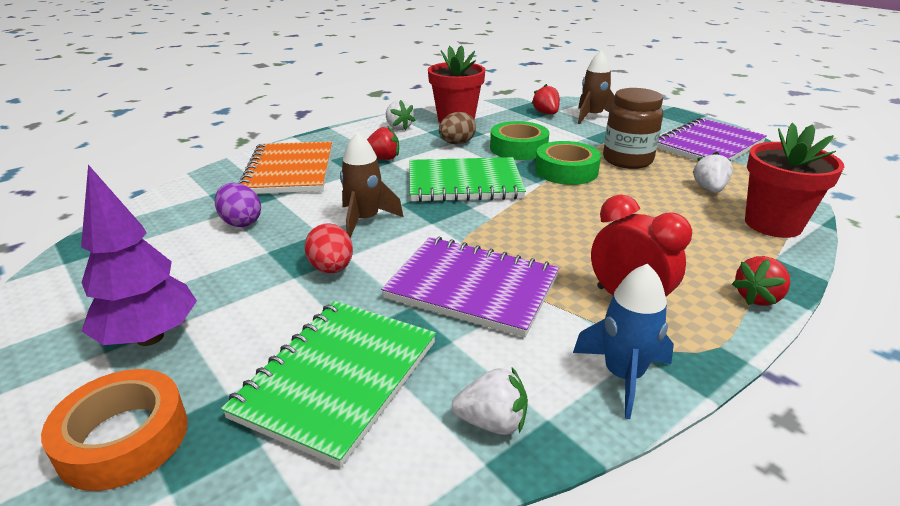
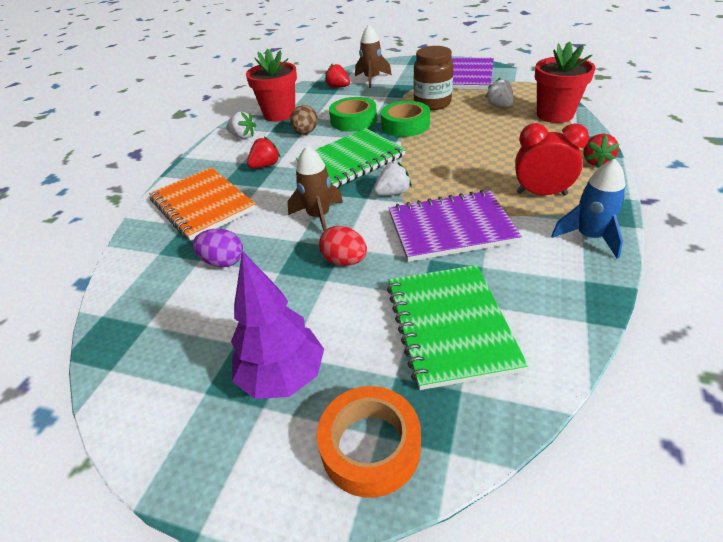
camera: 30 degrees left, 10 degrees up
white strawberry [452,368,528,435] -> white strawberry moved to [374,162,412,196]

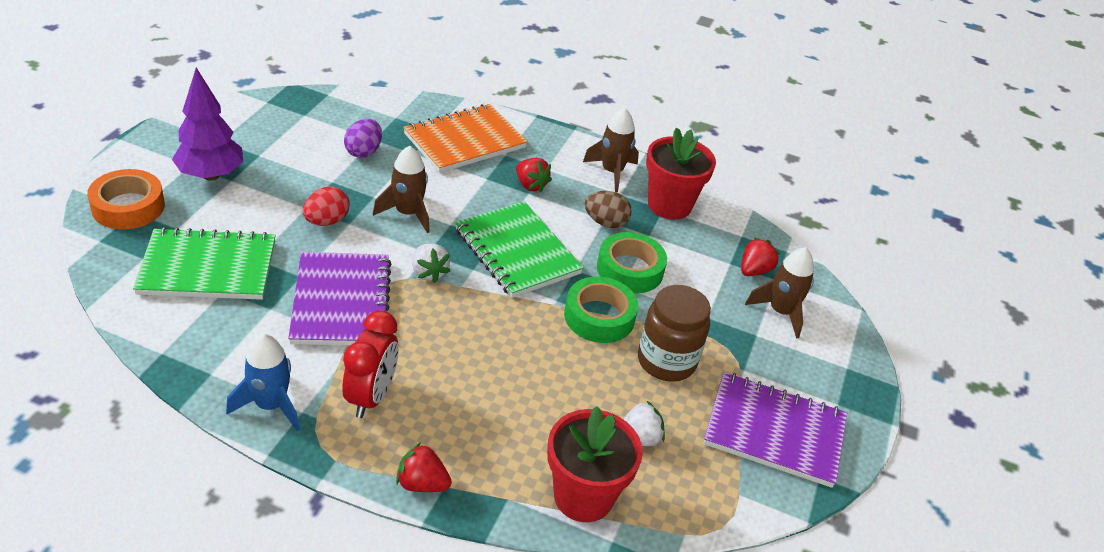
camera: 85 degrees right, 0 degrees up
white strawberry [226,111,256,139] -> brown rocket [583,108,639,192]

